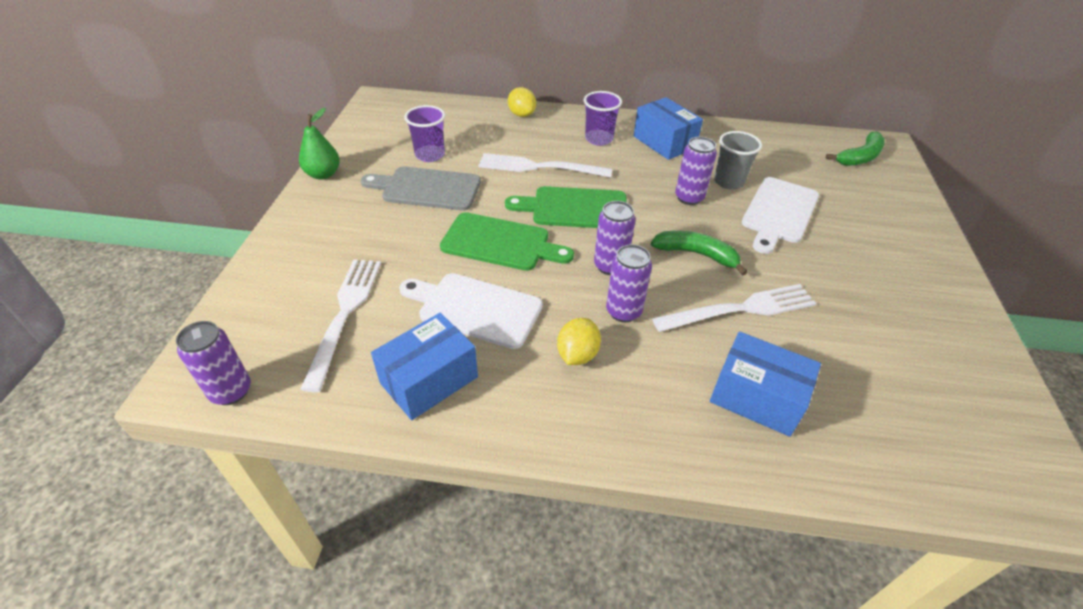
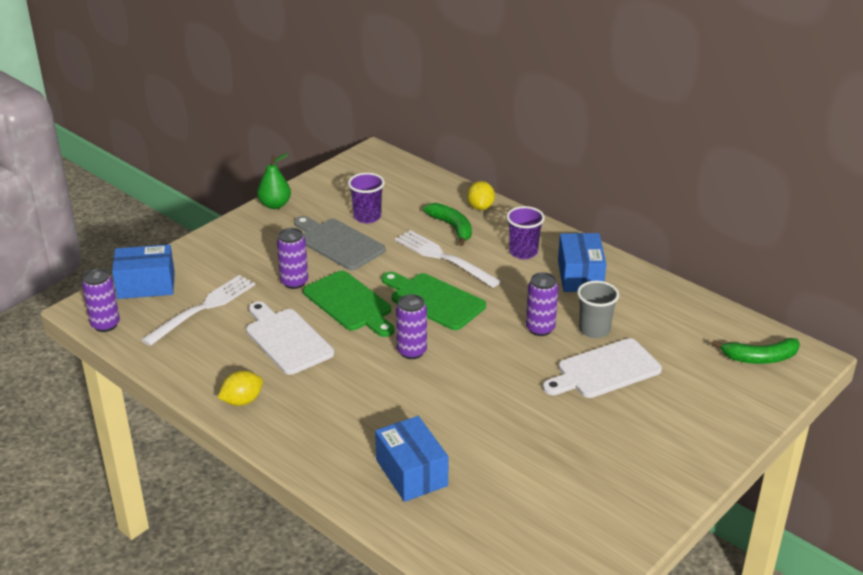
camera: 35 degrees right, 10 degrees down
blue box [371,313,478,420] -> blue box moved to [112,244,175,299]
yellow lemon [557,318,601,365] -> yellow lemon moved to [218,371,263,406]
purple can [606,244,652,322] -> purple can moved to [277,228,308,289]
green banana [651,231,747,276] -> green banana moved to [423,203,472,246]
white fork [652,284,816,332] -> none

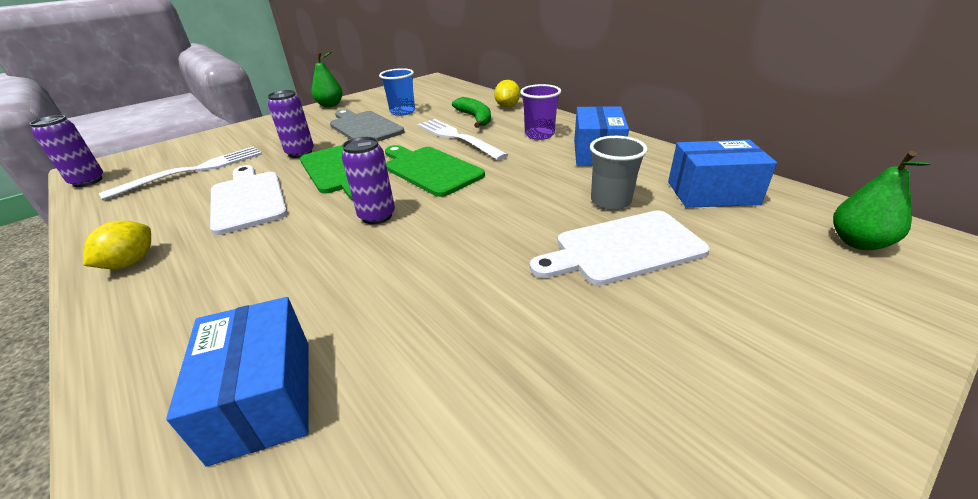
camera: 10 degrees right, 0 degrees up
blue box [112,244,175,299] -> blue box moved to [668,140,777,208]
yellow lemon [218,371,263,406] -> yellow lemon turned 45 degrees counterclockwise [83,220,151,269]
purple cup [348,173,385,223] -> blue cup [379,68,415,116]
purple can [526,272,558,336] -> none
green banana [712,338,800,364] -> green pear [833,151,931,250]

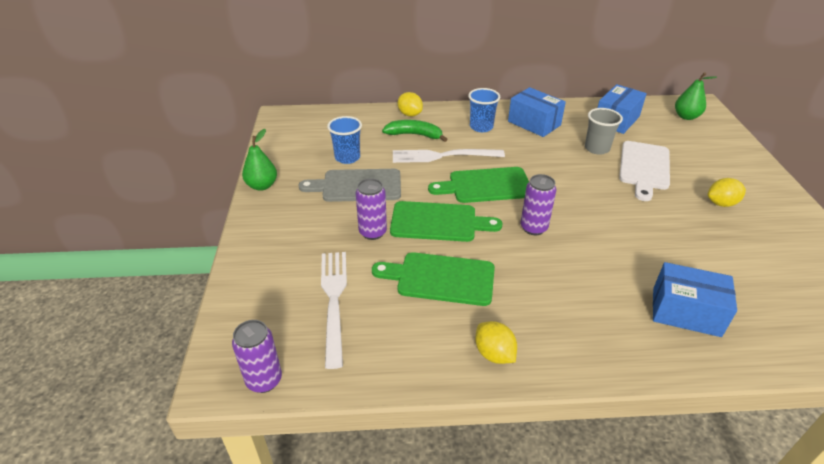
camera: 55 degrees left, 5 degrees up
white cutting board [210,165,288,235] -> green cutting board [372,252,495,306]
purple cup [520,84,561,140] -> blue cup [468,88,500,132]
none -> yellow lemon [708,178,746,207]

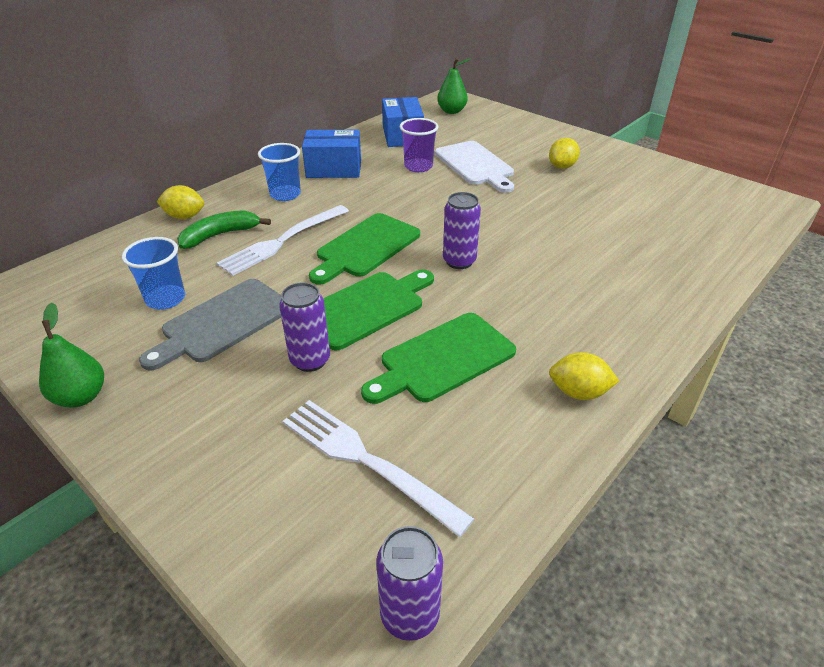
camera: 45 degrees left, 0 degrees up
grey cup [585,108,623,155] -> purple cup [400,118,439,172]
blue box [653,262,737,337] -> none

